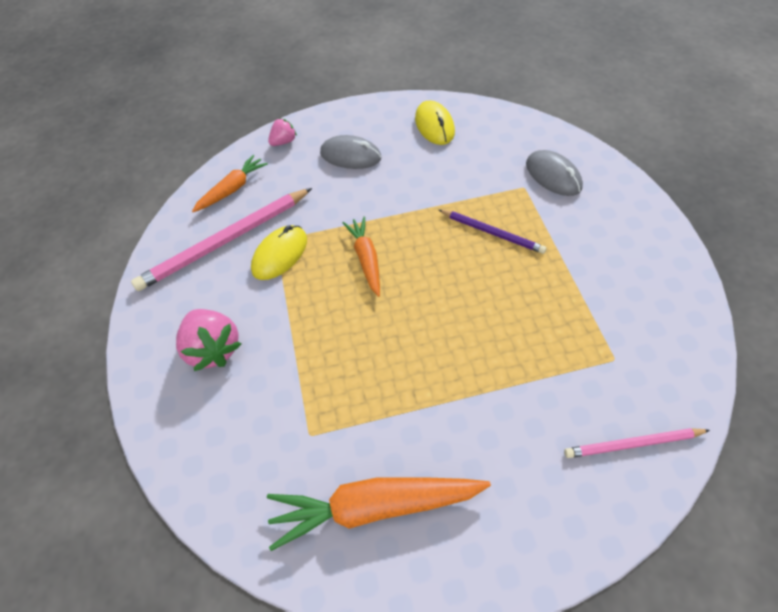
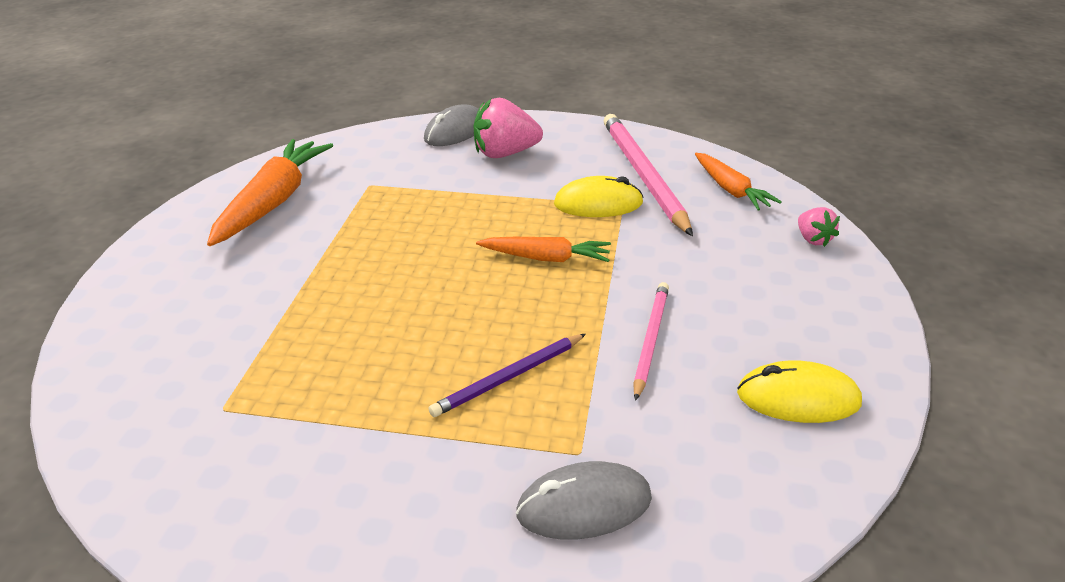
camera: 110 degrees right, 20 degrees down
yellow mouse [251,225,307,280] -> yellow mouse turned 60 degrees counterclockwise [554,176,643,217]
grey mouse [320,135,381,169] -> grey mouse moved to [424,104,479,146]
pink pencil [564,428,710,458] -> pink pencil moved to [633,282,669,401]

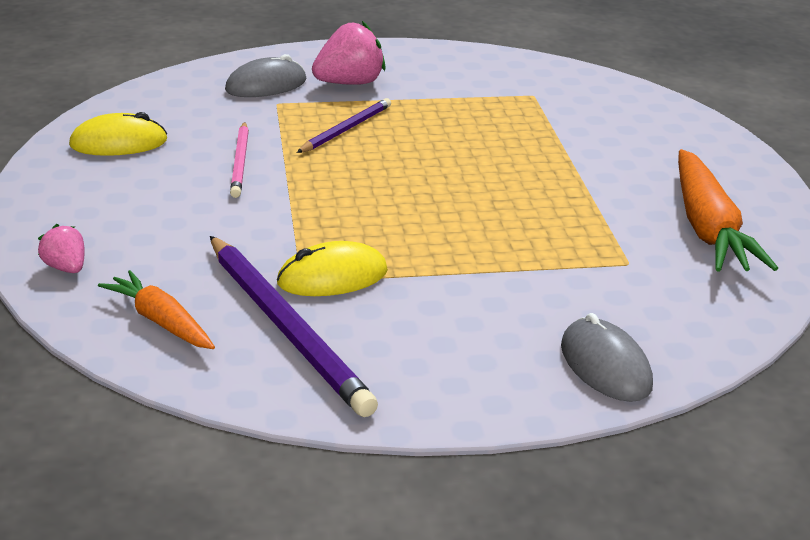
camera: 160 degrees right, 5 degrees down
grey mouse [424,104,479,146] -> grey mouse turned 45 degrees counterclockwise [561,313,653,402]
pink strawberry [474,98,543,158] -> pink strawberry moved to [312,21,385,85]
orange carrot [476,237,611,262] -> none
pink pencil [604,114,693,236] -> purple pencil [210,236,378,417]

